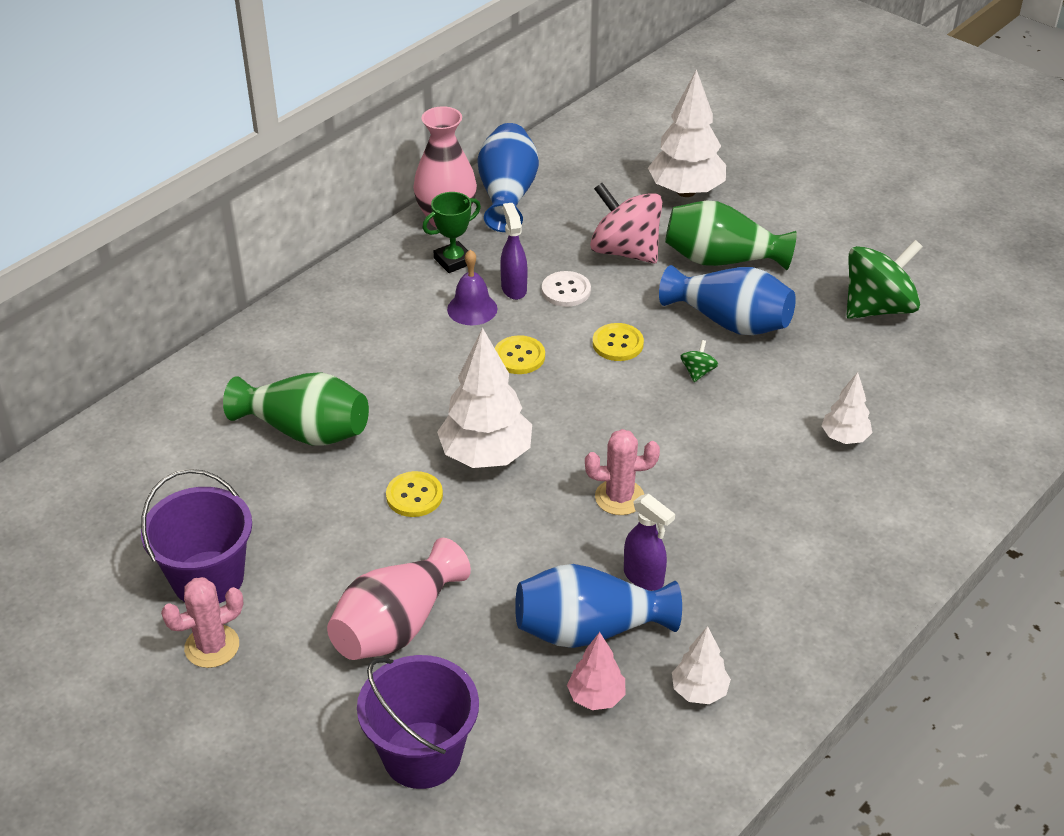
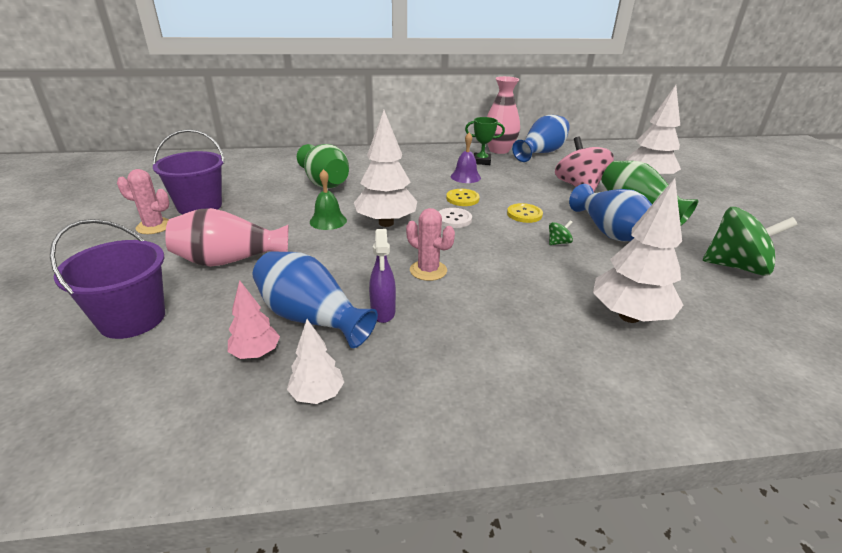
camera: 40 degrees right, 10 degrees down
yellow button [386,471,443,517] -> green bell [310,169,347,230]
purple spray bottle [500,203,527,300] -> none
white button [542,271,591,307] -> white button moved to [438,208,472,228]
white tree [821,372,872,444] -> white tree [593,178,684,323], size x1.86

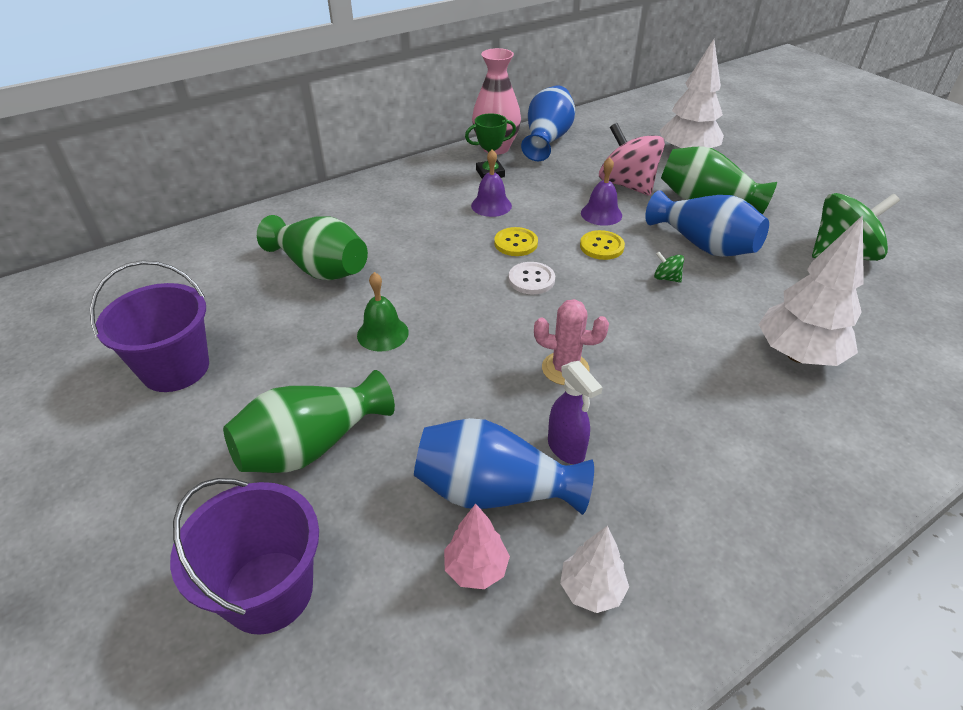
camera: 25 degrees left, 10 degrees up
pink cactus [117,169,169,234] -> none
pink vase [165,208,288,267] -> green vase [223,370,395,473]
white tree [354,110,417,227] -> none
green spinning top [549,220,573,245] -> green spinning top turned 90 degrees counterclockwise [654,252,684,283]
none -> purple bell [581,157,622,226]

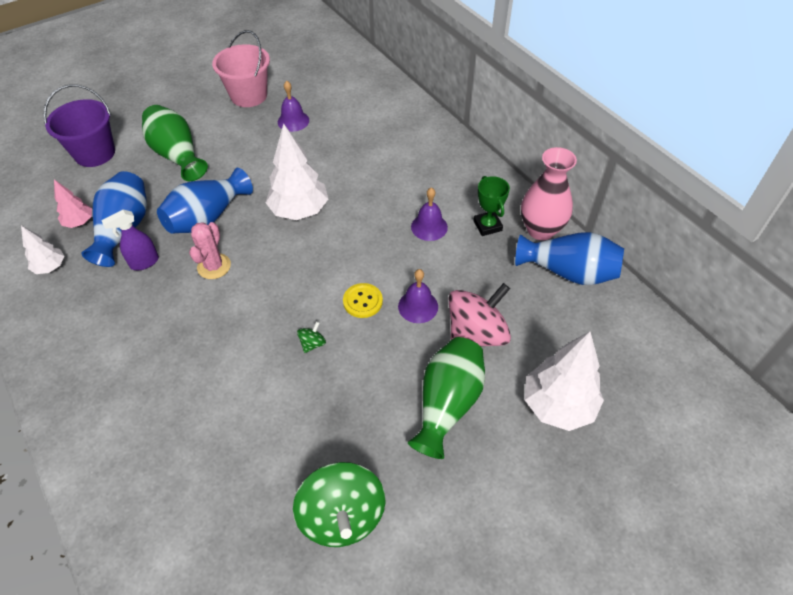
camera: 90 degrees right, 10 degrees up
purple bucket [90,260,209,392] -> pink bucket [212,30,270,107]
green vase [257,215,368,280] -> none
green bell [357,272,409,352] -> none
yellow button [494,227,538,256] -> none
white button [508,262,555,294] -> none
blue vase [645,190,769,257] -> blue vase moved to [157,168,253,234]
white tree [758,215,864,366] -> white tree moved to [266,123,328,220]
none -> purple bell [278,81,309,132]

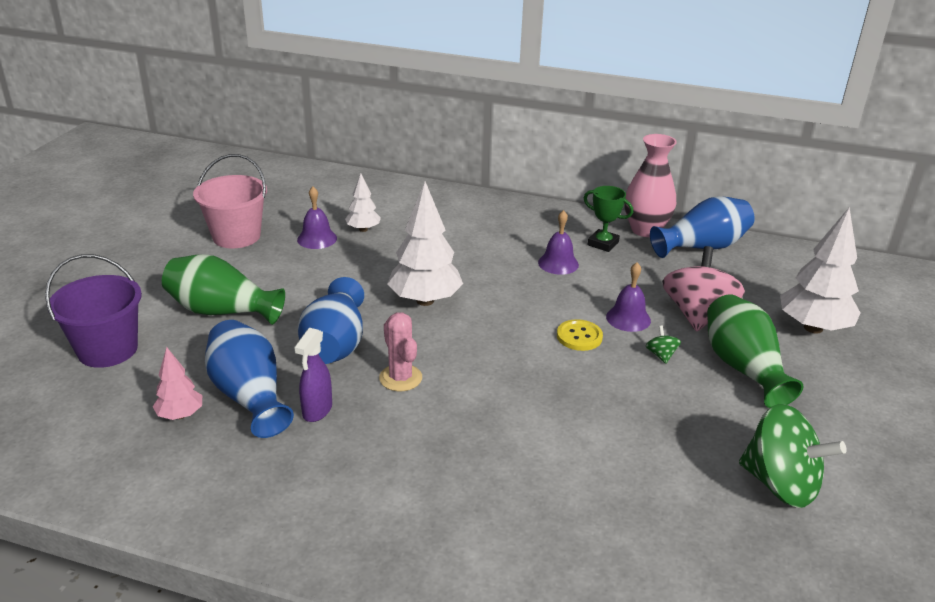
camera: 40 degrees left, 20 degrees down
white tree [21,226,64,274] -> white tree moved to [345,173,381,232]
green spinning top [297,321,326,353] -> green spinning top moved to [646,326,681,364]

